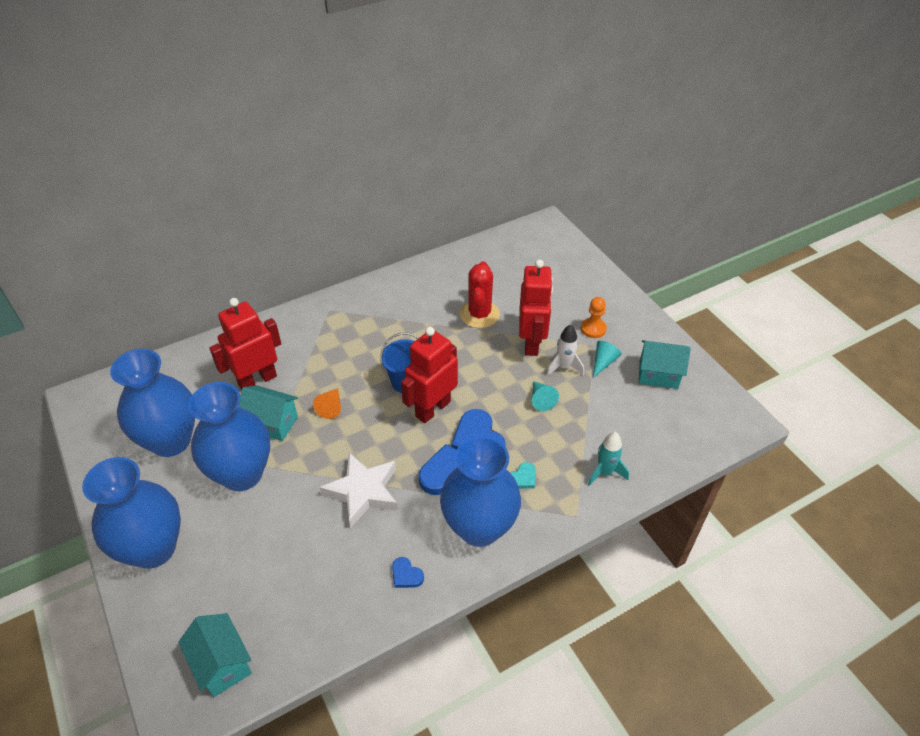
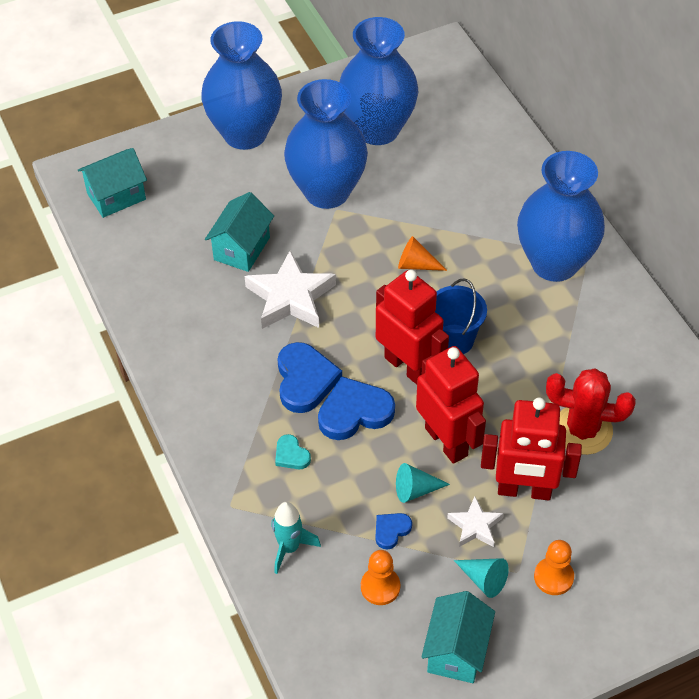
camera: 95 degrees right, 5 degrees up
red robot [209,298,281,390] -> red robot moved to [416,346,486,464]
turquoise house [238,385,298,441] -> turquoise house moved to [205,192,274,272]
blue heart [392,557,424,588] -> blue heart moved to [375,513,412,549]
blue vase [440,436,521,547] -> blue vase moved to [517,151,605,282]
white rocket [546,325,584,376] -> white star [447,496,503,547]
none -> orange pawn [361,550,400,605]

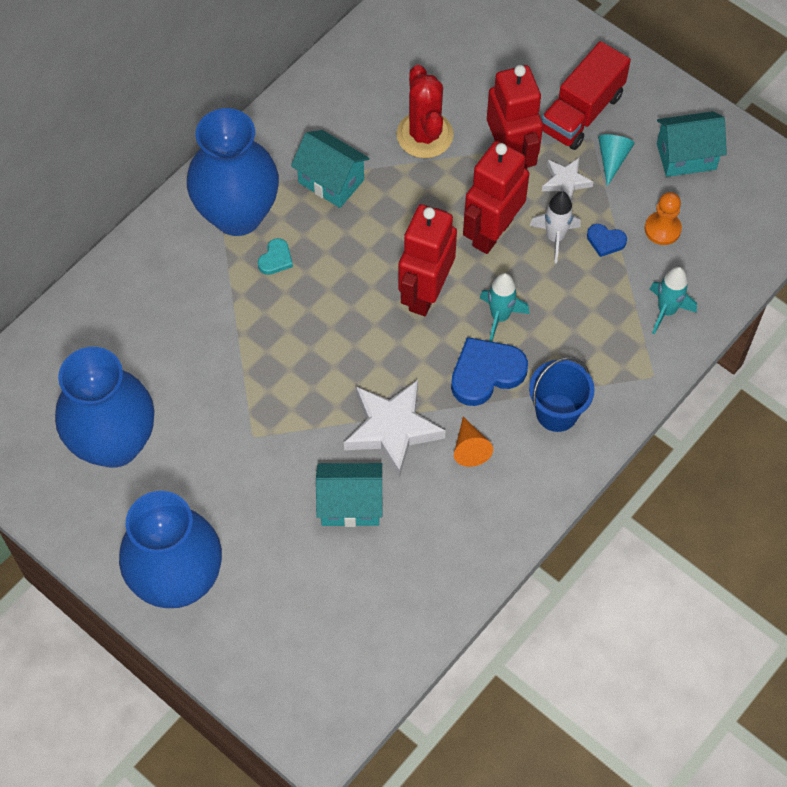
camera: 115 degrees left, 10 degrees up
turquoise house [78,148,147,218] -> turquoise house moved to [291,130,370,208]
turquoise heart [275,434,311,469] -> turquoise heart moved to [258,238,293,275]
blue vase [284,79,368,209] -> none
blue heart [318,376,395,440] -> turquoise rocket [480,273,530,342]
turquoise cone [396,463,450,503] -> white rocket [530,191,581,263]
orange cone [398,236,447,271] -> orange cone moved to [454,417,493,467]
blue bucket [435,279,487,354] -> blue bucket moved to [529,357,595,432]
orange pawn [534,540,574,595] -> red truck [541,41,631,150]

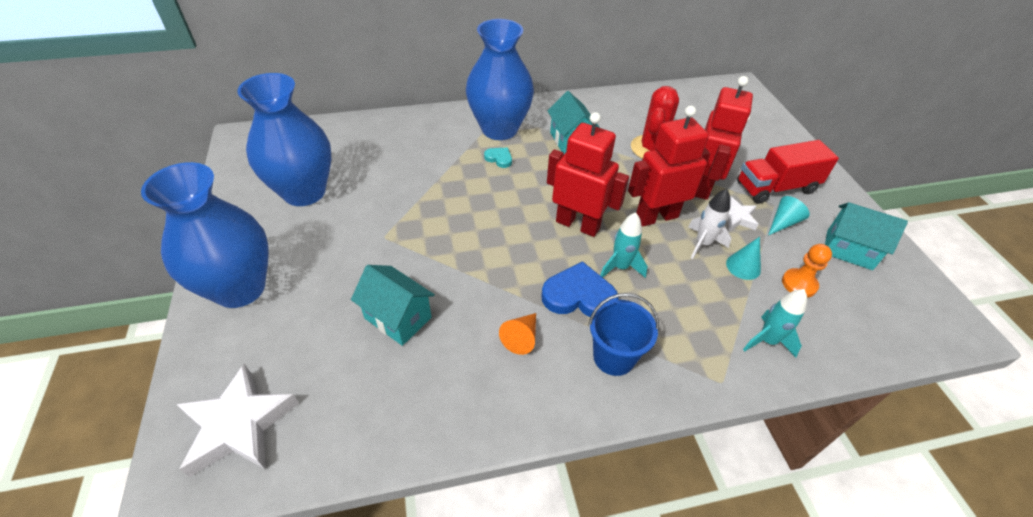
camera: 35 degrees right, 15 degrees down
turquoise heart [258,238,293,275] -> turquoise heart turned 120 degrees counterclockwise [484,148,512,168]
white star [344,380,446,478] -> white star moved to [177,364,299,477]
red robot [398,204,457,316] -> red robot turned 60 degrees clockwise [547,112,629,237]
blue heart [587,224,627,257] -> turquoise cone [726,237,761,280]

